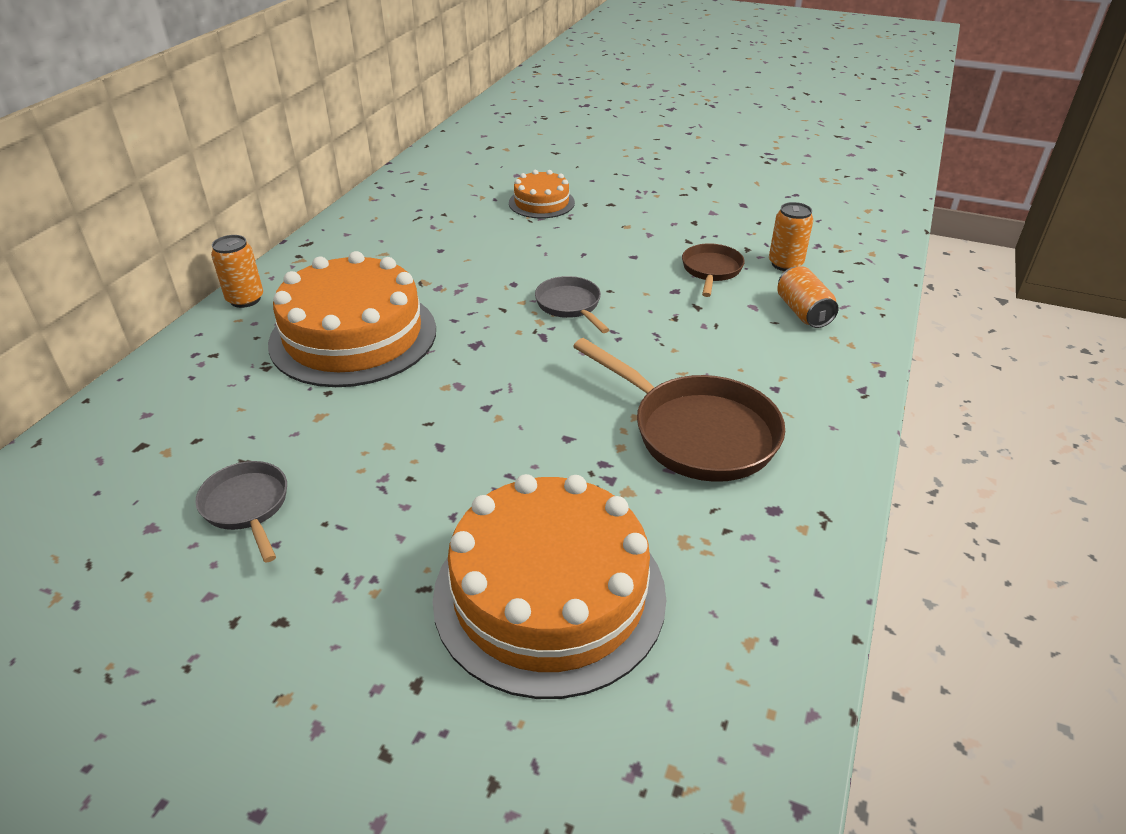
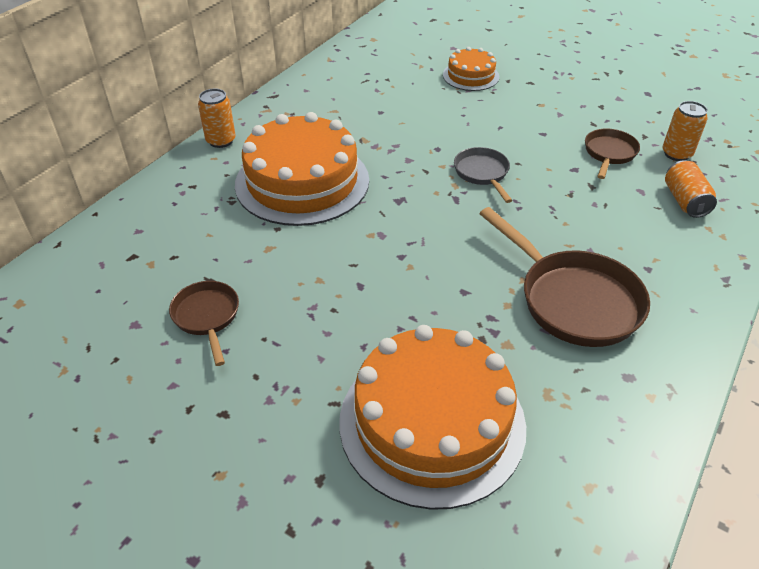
camera: 10 degrees right, 5 degrees up
grey pan [195,461,287,563] -> brown pan [169,281,239,366]

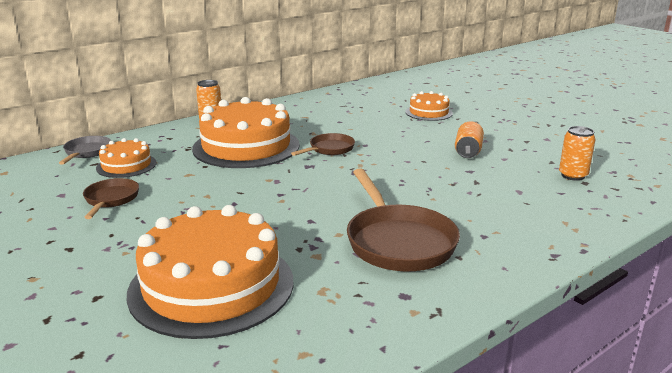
camera: 20 degrees right, 20 degrees down
grey pan [454,147,513,203] -> grey pan moved to [59,136,111,165]
brown pan [585,129,640,179] -> brown pan moved to [291,133,355,156]
orange can [665,160,717,218] -> orange can moved to [455,121,484,158]
none -> orange cake [96,138,156,178]

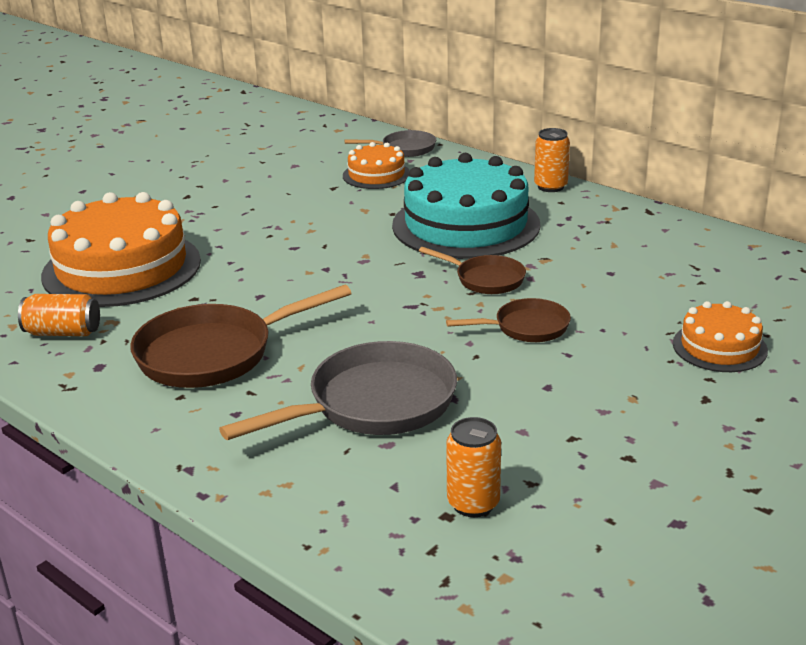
camera: 80 degrees right, 5 degrees up
brown pan [83,178,139,219] -> brown pan moved to [446,298,571,342]
orange cake [192,97,300,168] -> turquoise cake [392,153,540,259]
orange can [455,121,484,158] -> orange can moved to [18,294,100,336]
none -> grey pan [219,341,457,440]

